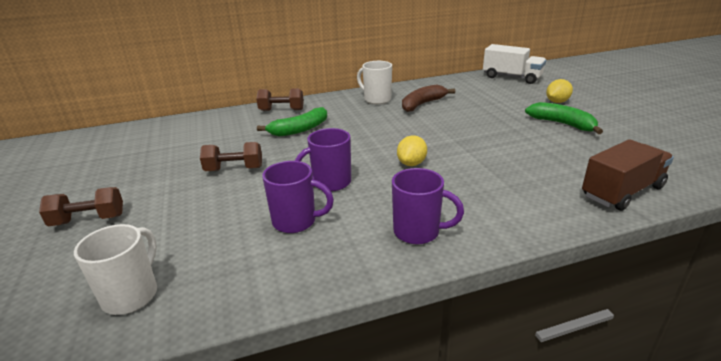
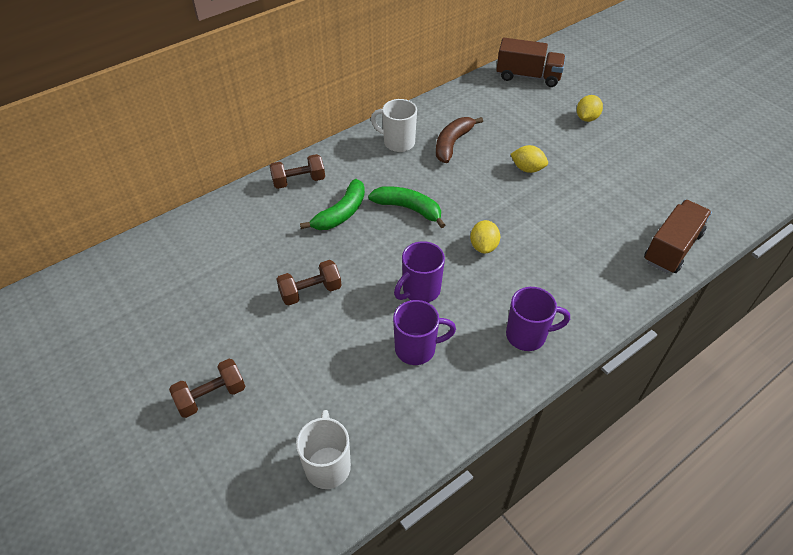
camera: 20 degrees left, 20 degrees up
white truck [483,44,546,84] -> brown truck [496,38,566,87]
green banana [525,102,603,134] -> green banana moved to [368,186,445,228]
none -> yellow lemon [511,145,548,173]

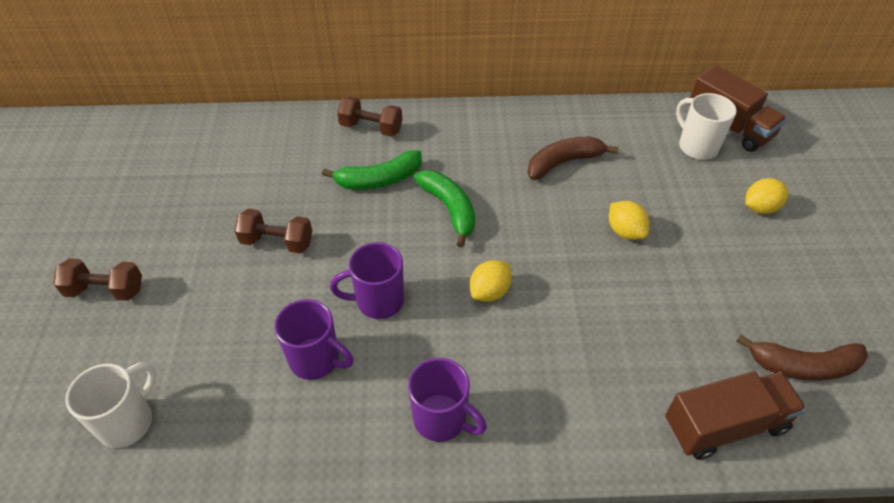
camera: 35 degrees right, 0 degrees up
white mug [371,99,417,152] -> white mug moved to [676,93,737,160]
none -> brown banana [737,335,868,381]

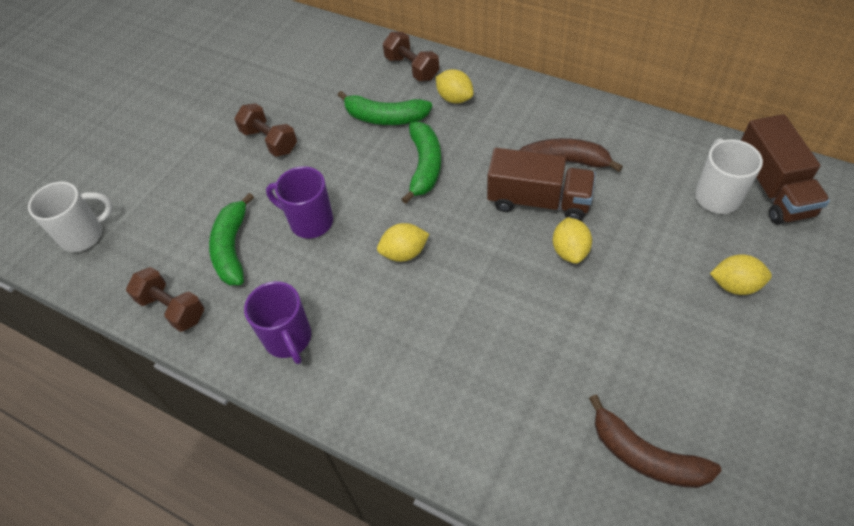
camera: 35 degrees right, 5 degrees up
brown dumbbell [53,258,142,301] -> brown dumbbell moved to [126,267,204,332]
purple mug [274,299,353,380] -> green banana [209,193,254,285]
brown truck [665,371,807,460] -> brown truck moved to [487,148,596,221]
none -> yellow lemon [436,69,474,104]

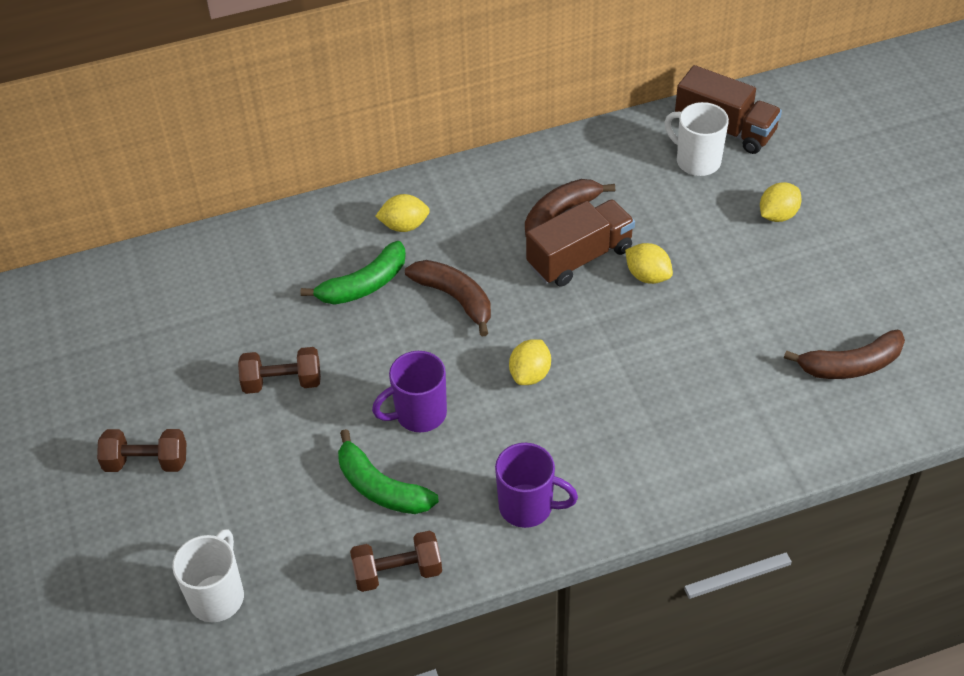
camera: 50 degrees left, 5 degrees down
brown dumbbell [383,32,439,81] -> brown dumbbell moved to [97,429,186,472]
green banana [401,122,441,204] -> brown banana [405,260,491,337]

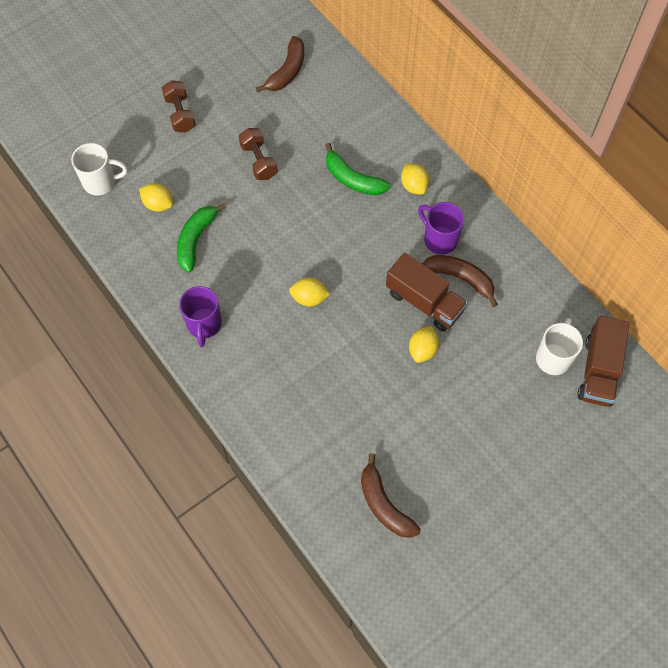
camera: 70 degrees right, 15 degrees up
brown dumbbell [350,531,442,592] -> none
purple mug [372,351,447,432] -> purple mug moved to [418,202,464,255]
brown banana [405,260,491,337] -> brown banana moved to [256,36,304,93]
yellow lemon [760,182,802,222] -> yellow lemon moved to [139,183,173,212]

